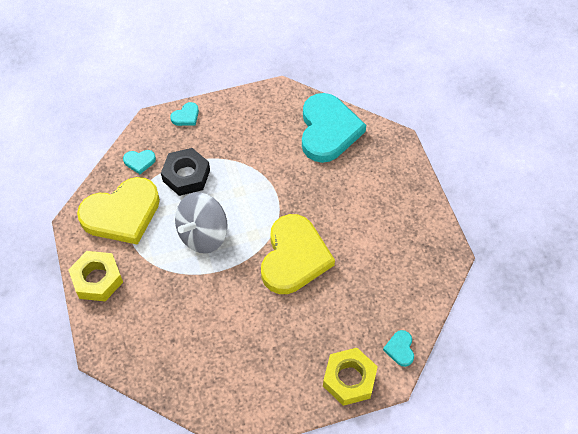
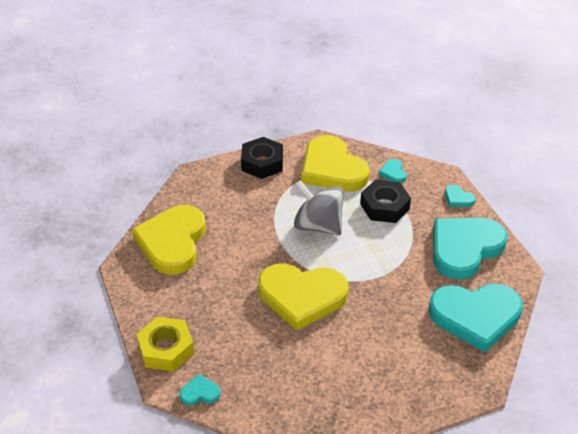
camera: 85 degrees right, 15 degrees down
yellow nut [68,251,123,301] -> black nut [241,137,283,179]
none -> yellow heart [132,205,206,275]
none -> turquoise heart [433,218,507,280]

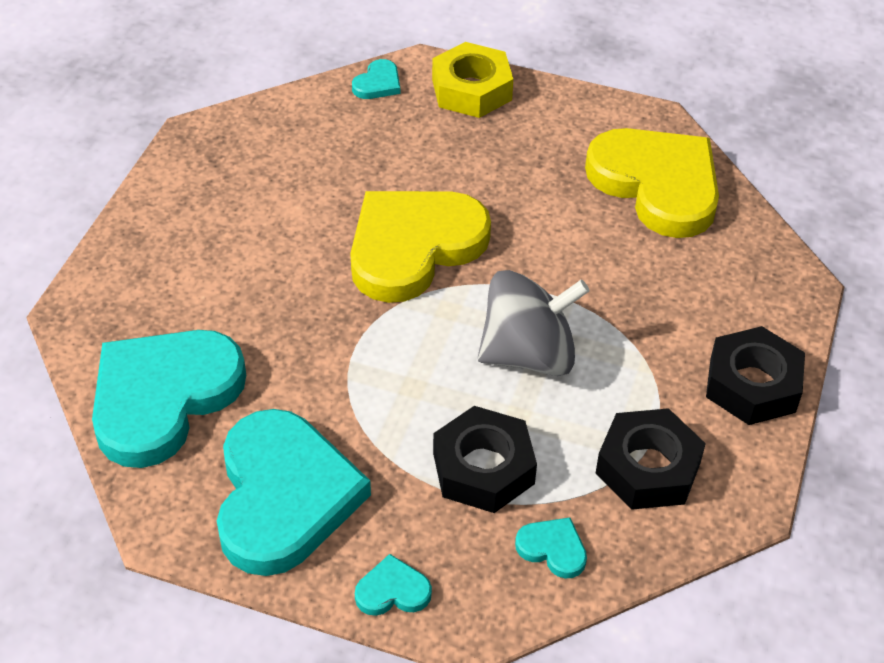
camera: 130 degrees right, 5 degrees up
yellow heart [301,135,369,192] -> black nut [596,408,706,510]

